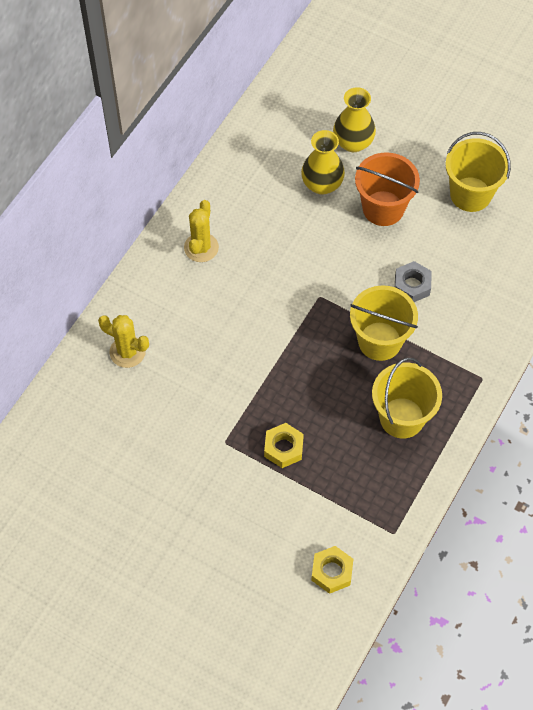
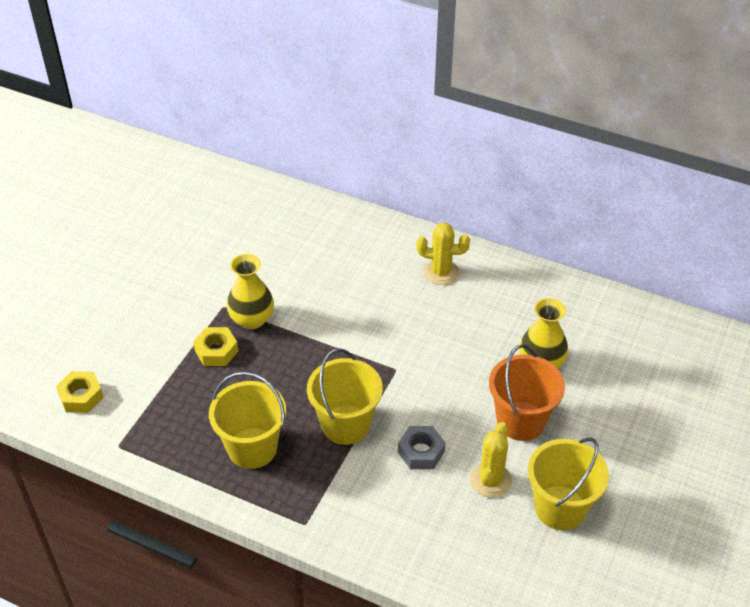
camera: 85 degrees right, 15 degrees down
yellow cactus [98,315,149,368] -> yellow cactus moved to [470,422,512,498]
yellow vase [333,87,376,152] -> yellow vase moved to [227,254,274,329]

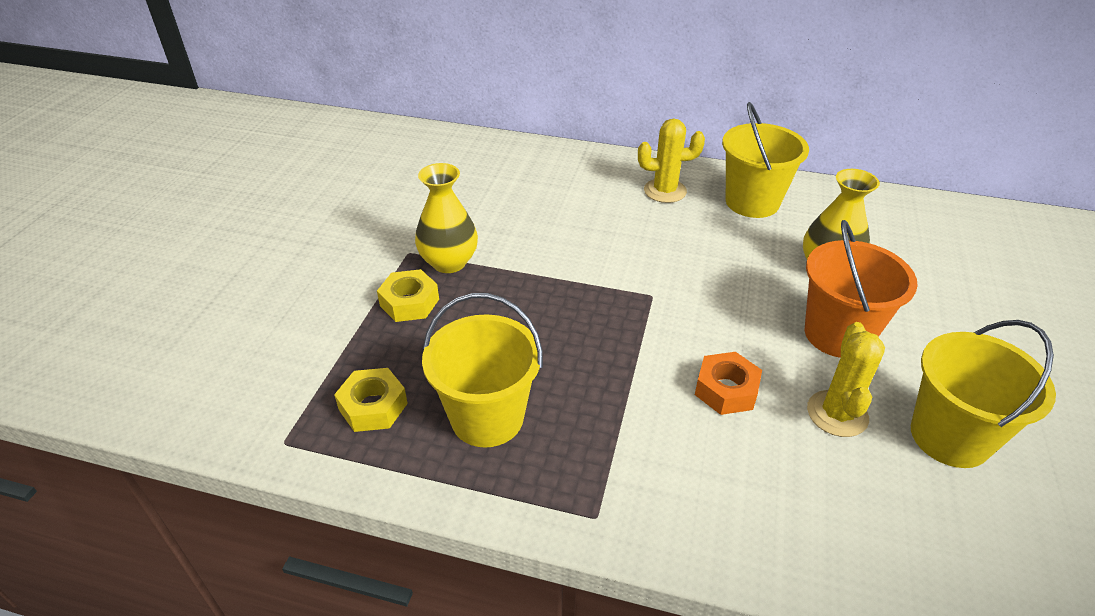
camera: 10 degrees left, 5 degrees down
yellow nut [56,371,104,413] -> yellow nut moved to [334,368,408,432]
yellow bucket [307,348,383,445] -> yellow bucket moved to [722,102,809,218]
grey nut [398,426,445,469] -> orange nut [695,352,762,415]

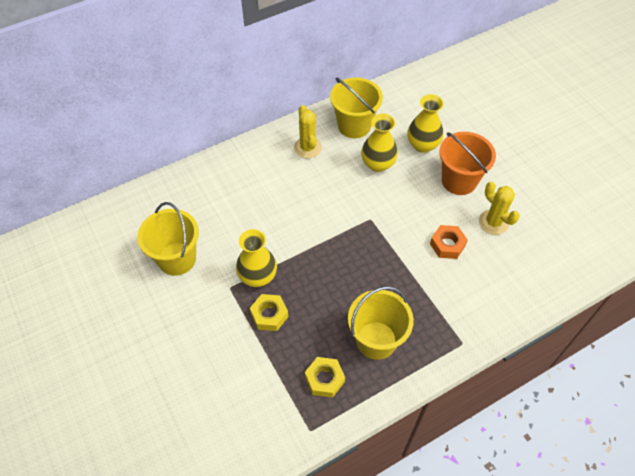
camera: 45 degrees left, 15 degrees up
yellow cactus [638,118,705,203] -> yellow cactus turned 60 degrees counterclockwise [294,105,322,158]
yellow bucket [911,320,1056,468] -> yellow bucket moved to [137,202,199,276]
none -> yellow vase [361,114,398,172]

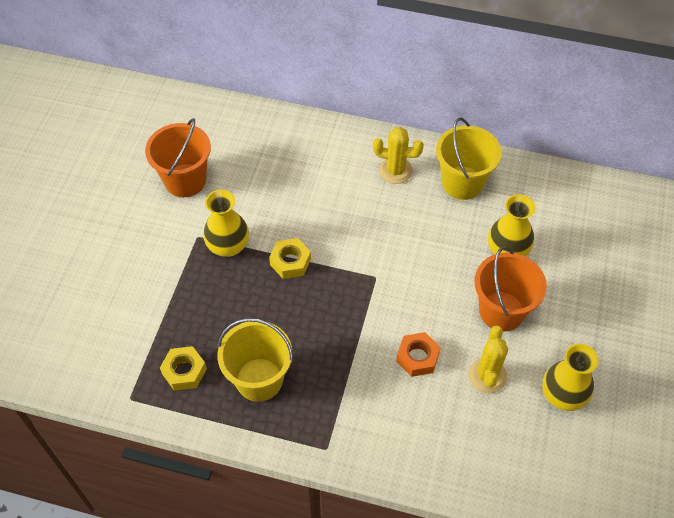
camera: 45 degrees right, 0 degrees up
yellow bucket [137,202,199,276] -> orange bucket [145,118,211,197]
yellow nut [250,294,288,331] -> yellow nut moved to [269,238,311,279]
yellow cactus [294,105,322,158] -> yellow cactus turned 75 degrees clockwise [373,127,424,184]
yellow vase [361,114,398,172] -> yellow vase moved to [542,344,599,411]

